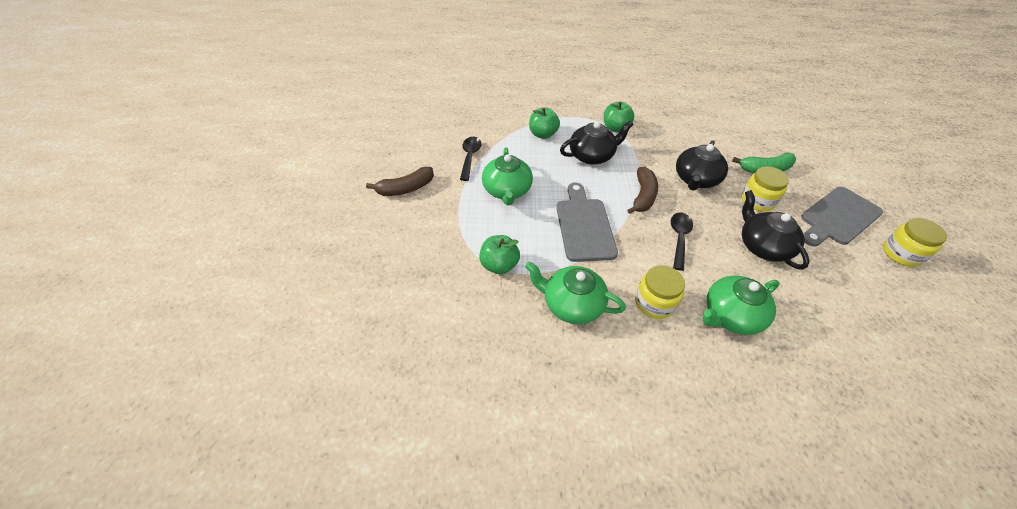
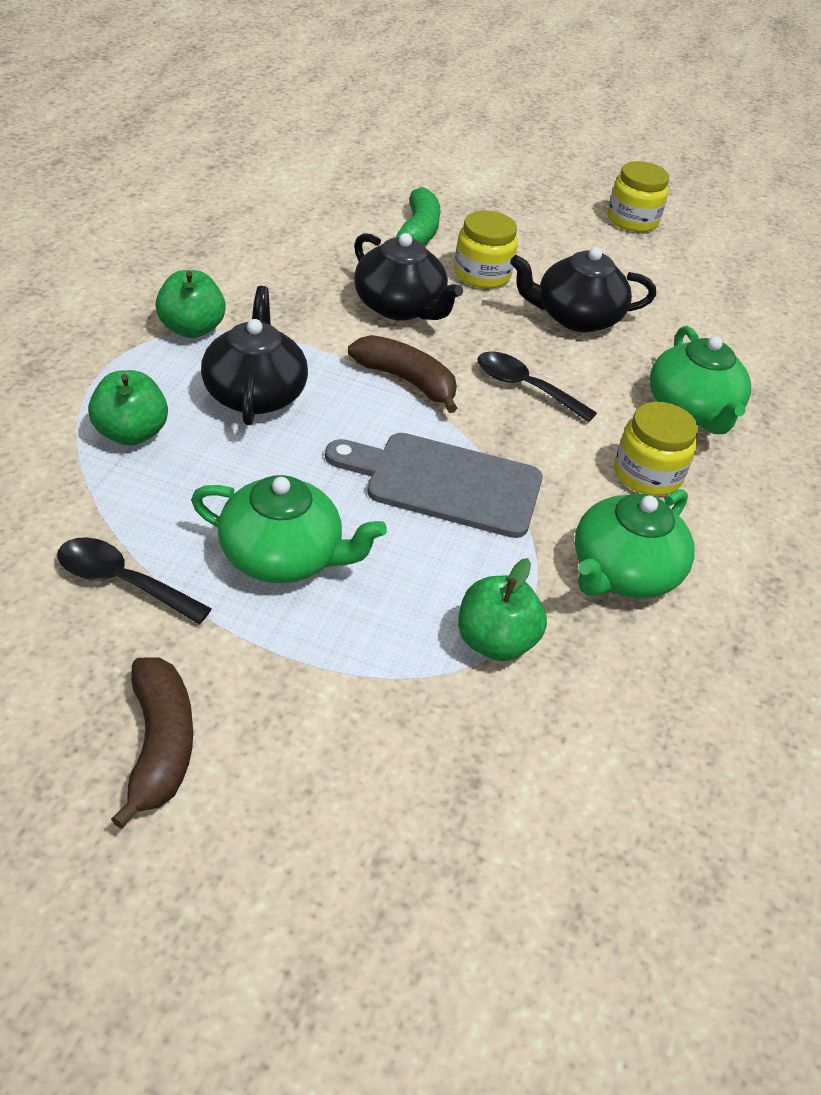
camera: 75 degrees left, 5 degrees down
grey cutting board [801,187,883,247] -> none

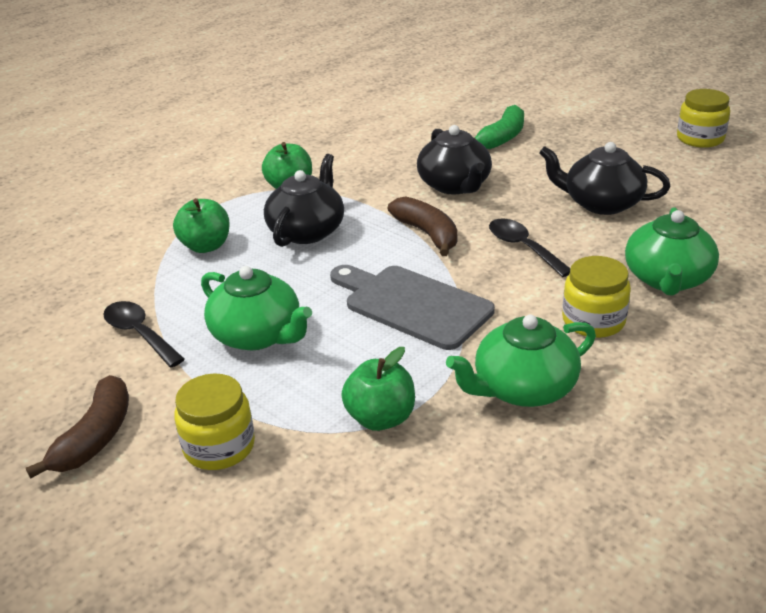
camera: 30 degrees right, 10 degrees down
yellow jar [454,210,518,289] -> yellow jar moved to [174,374,255,470]

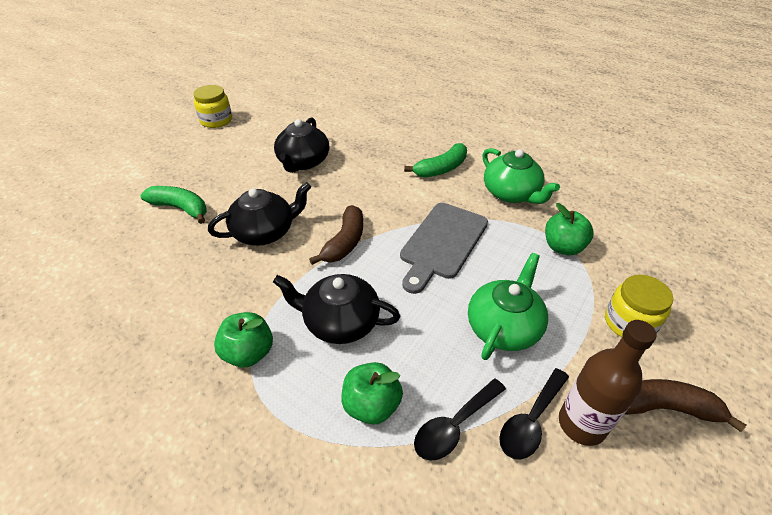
camera: 100 degrees left, 10 degrees up
brown banana [387,196,458,256] -> brown banana turned 150 degrees clockwise [309,205,363,265]
black spoon [489,219,570,277] -> black spoon moved to [414,379,506,461]
yellow jar [562,256,631,338] -> green banana [404,143,467,178]
green teapot [625,207,719,296] -> none
none -> brown bottle [559,320,657,446]

